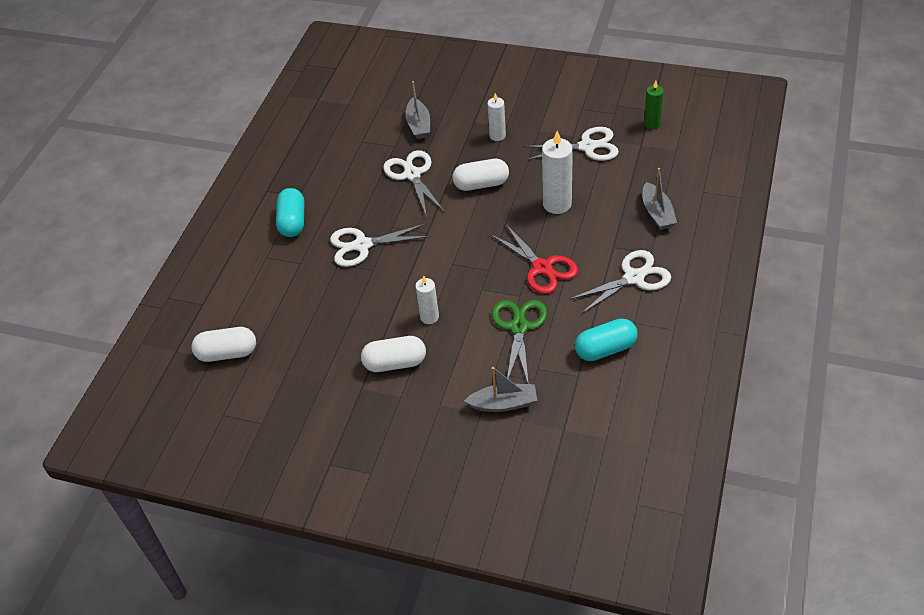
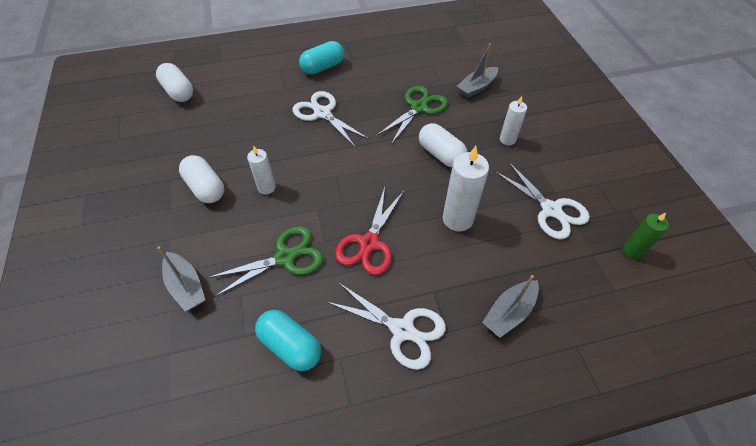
camera: 55 degrees right, 5 degrees up
white scissors [384,150,445,215] -> green scissors [376,86,448,144]

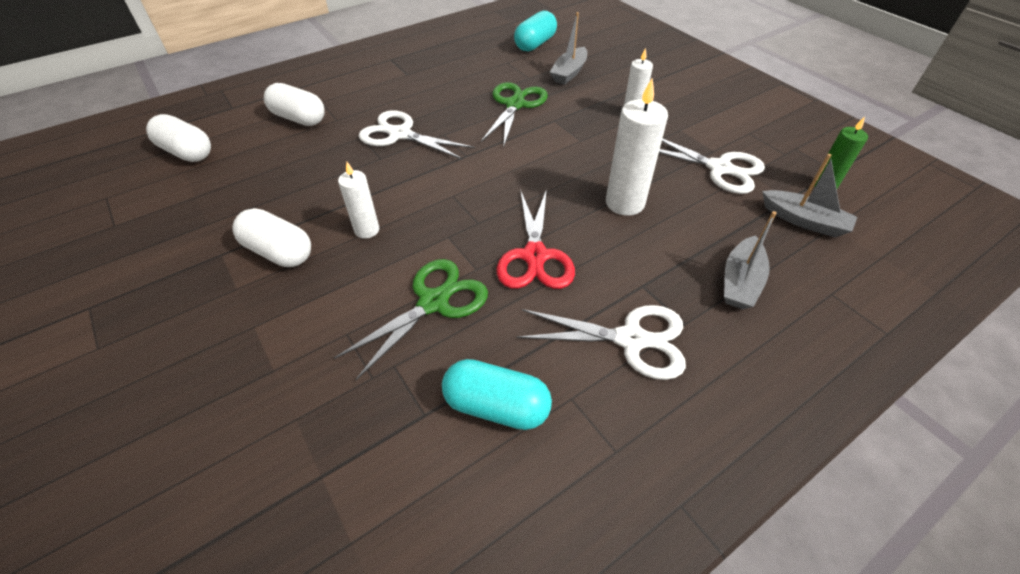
camera: 20 degrees left, 5 degrees down
grey boat [157,246,205,311] -> grey boat moved to [762,154,857,237]
turquoise capsule [299,41,345,75] -> turquoise capsule moved to [514,11,557,51]
white capsule [419,123,468,167] -> white capsule moved to [264,83,325,126]

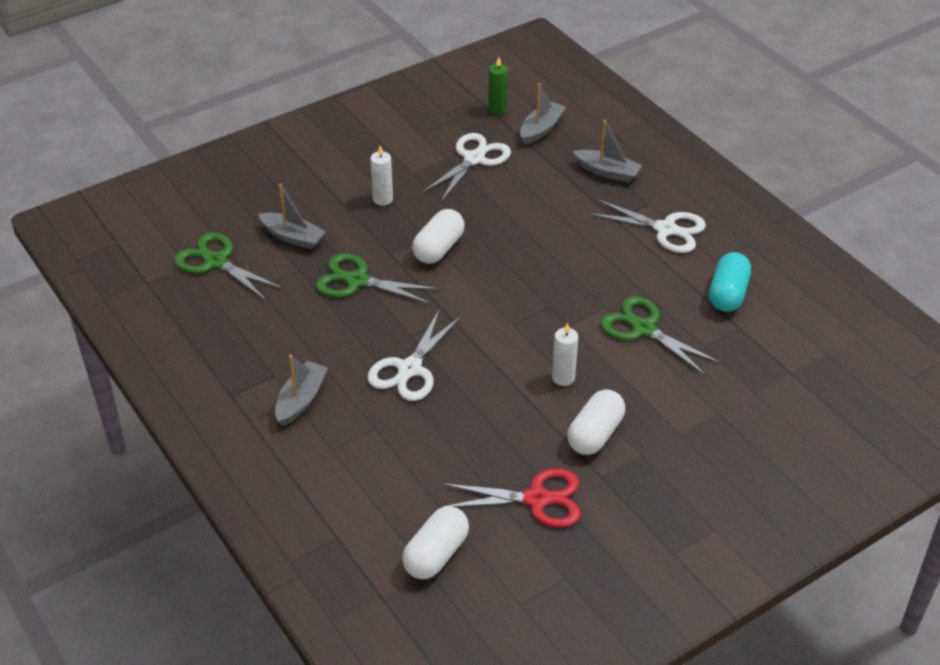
camera: 90 degrees left, 5 degrees down
white capsule [264,83,325,126] -> white capsule moved to [412,209,465,264]
red scissors [497,189,575,289] -> red scissors moved to [441,468,581,528]
turquoise capsule [514,11,557,51] -> green scissors [174,232,284,301]
white scissors [517,305,686,380] -> white scissors turned 105 degrees clockwise [588,199,706,253]
white candle [606,78,668,216] -> none
none -> grey boat [275,355,328,426]

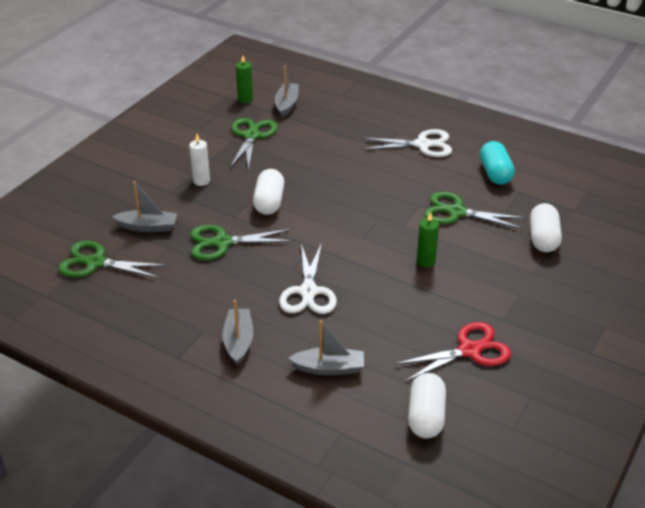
camera: 25 degrees left, 5 degrees down
white scissors [422,133,511,202] -> green scissors [230,118,278,170]
white candle [552,323,579,386] -> green candle [417,212,439,268]
white capsule [567,389,625,455] -> white capsule moved to [530,203,562,252]
grey boat [573,120,642,183] -> grey boat moved to [288,320,364,375]

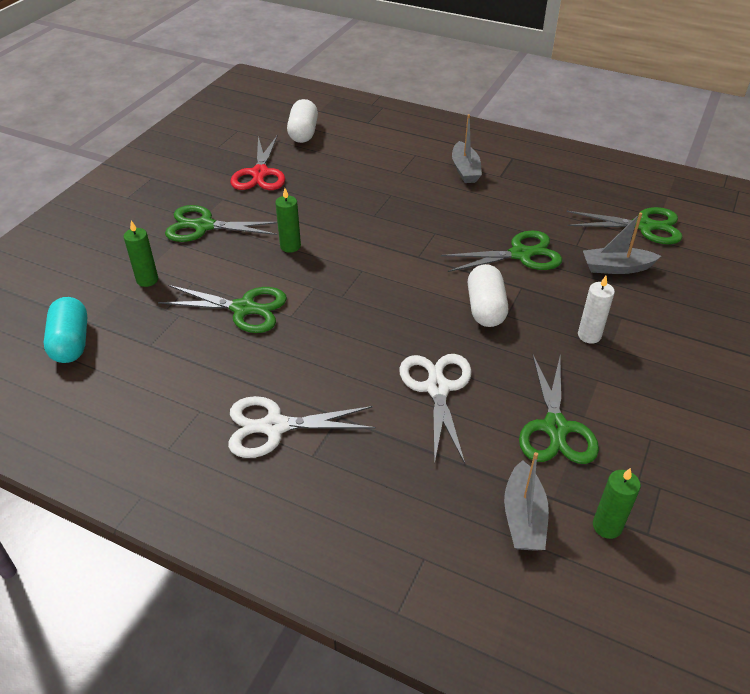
camera: 175 degrees right, 5 degrees up
white scissors [279,243,337,314] -> white scissors moved to [399,354,472,465]
grey boat [288,320,364,375] -> none
red scissors [394,322,511,382] -> red scissors turned 60 degrees counterclockwise [230,135,285,190]
turquoise capsule [480,141,515,185] -> turquoise capsule moved to [44,297,87,363]
white capsule [530,203,562,252] -> green candle [124,220,158,287]
none -> green scissors [165,205,277,242]

